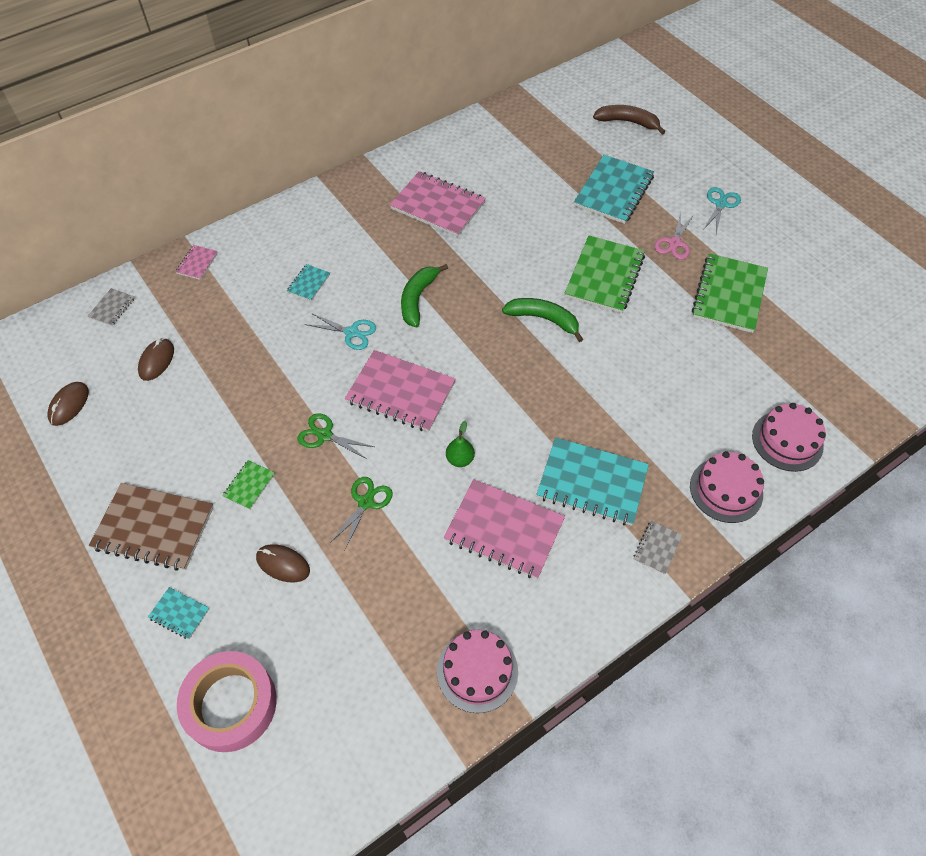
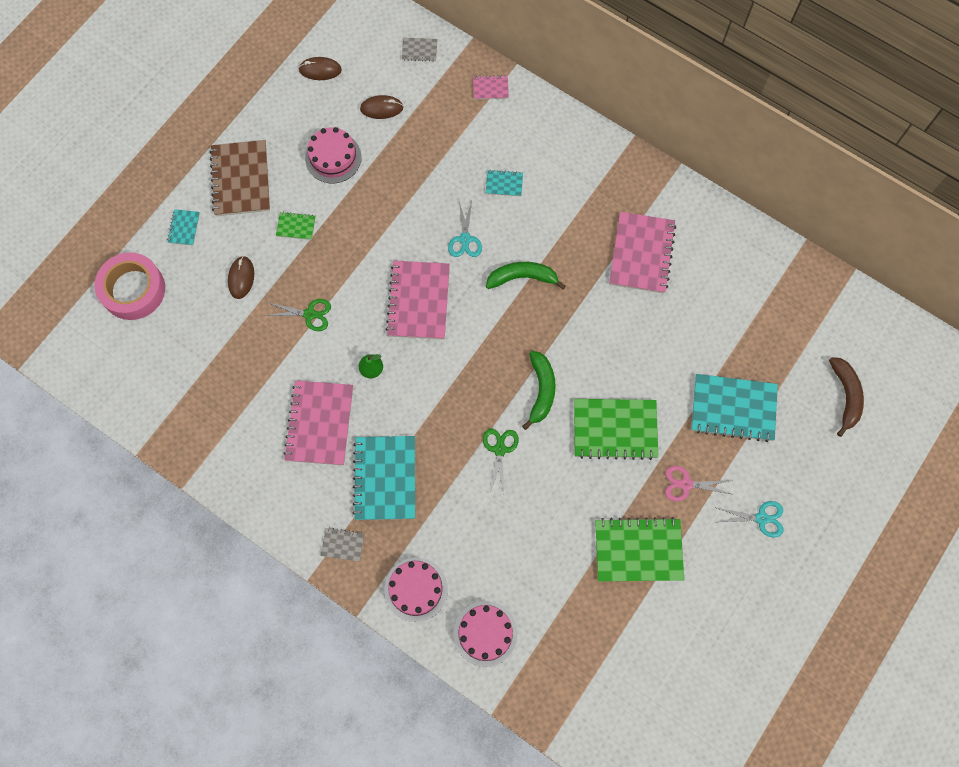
camera: 70 degrees right, 15 degrees up
green scissors [297,413,374,460] -> green scissors moved to [483,429,519,493]
pink cake [437,630,518,713] -> pink cake moved to [305,127,362,183]

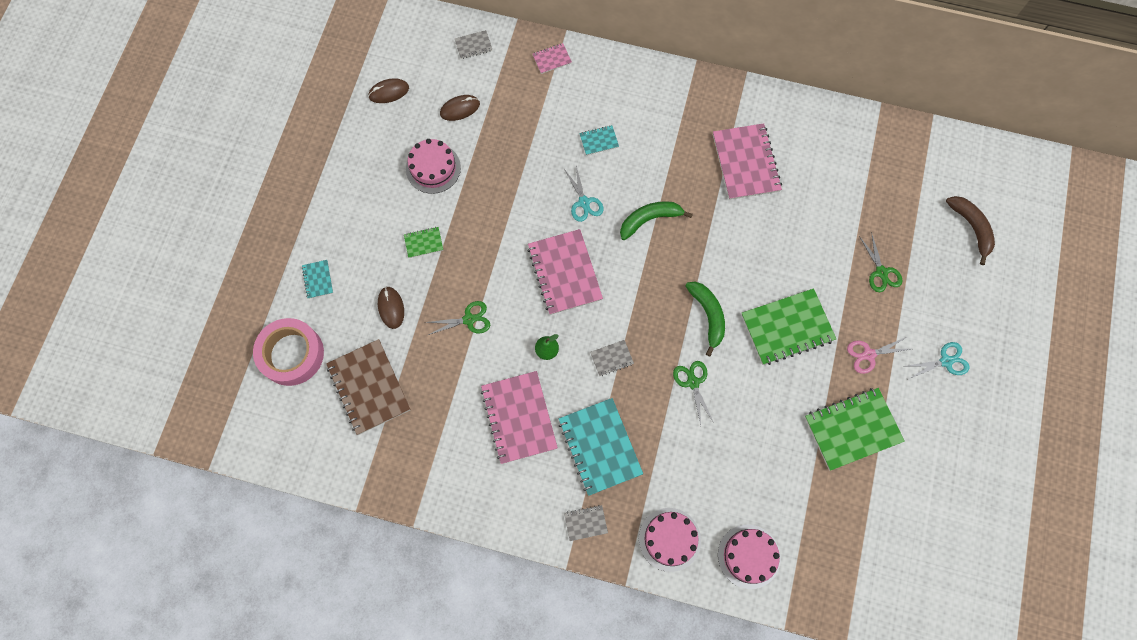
camera: 20 degrees left, 0 degrees up
brown notebook [209,140,270,216] -> brown notebook moved to [326,339,411,435]
turquoise notebook [691,374,778,442] -> green scissors [859,232,902,292]
none -> grey notebook [590,340,634,376]

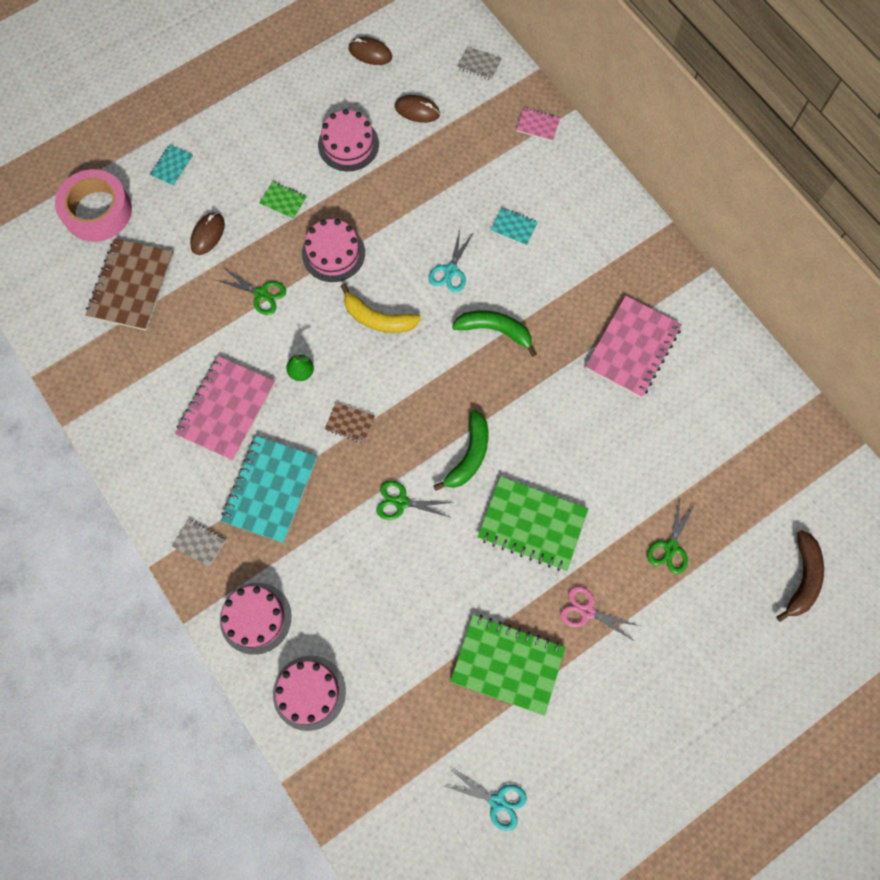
camera: 40 degrees right, 0 degrees up
pink notebook [528,229,603,315] -> yellow banana [341,284,421,333]
grey notebook [590,340,634,376] -> brown notebook [325,402,375,443]
green scissors [673,361,714,425] -> green scissors turned 105 degrees counterclockwise [376,481,454,520]
turquoise scissors [903,342,970,379] -> turquoise scissors moved to [445,770,527,831]
none -> pink cake [302,219,365,282]

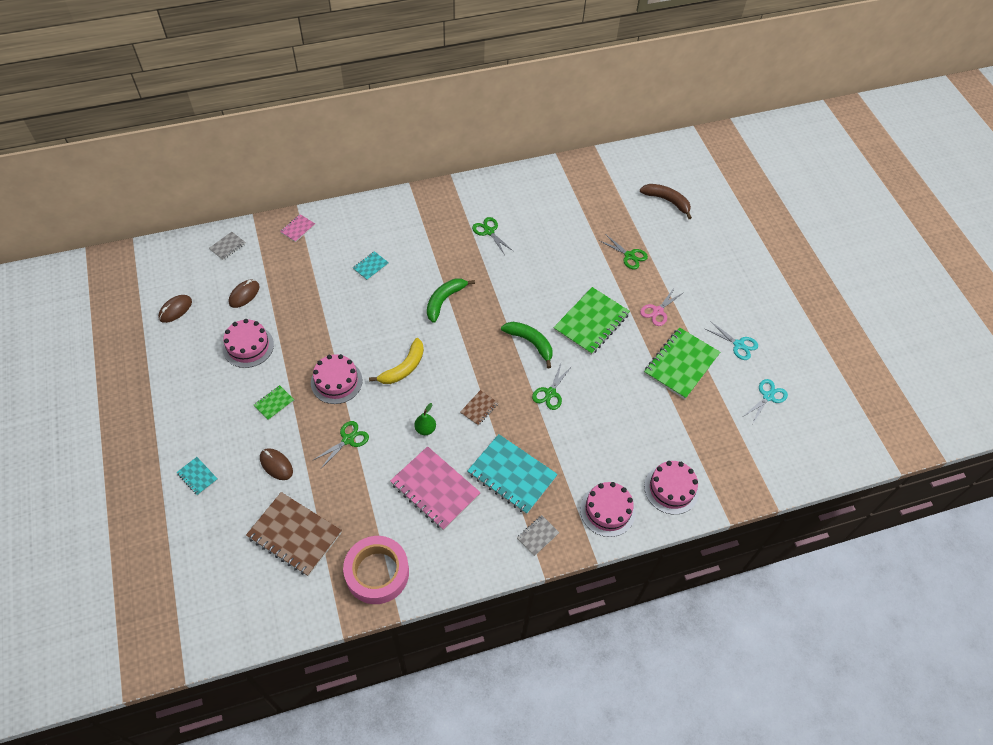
camera: 75 degrees left, 15 degrees down
pink tape [55,169,132,242] -> pink tape moved to [343,536,409,604]
turquoise scissors [429,230,474,293] -> turquoise scissors moved to [705,321,758,360]
pink notebook [585,296,682,398] -> green scissors [472,217,513,255]

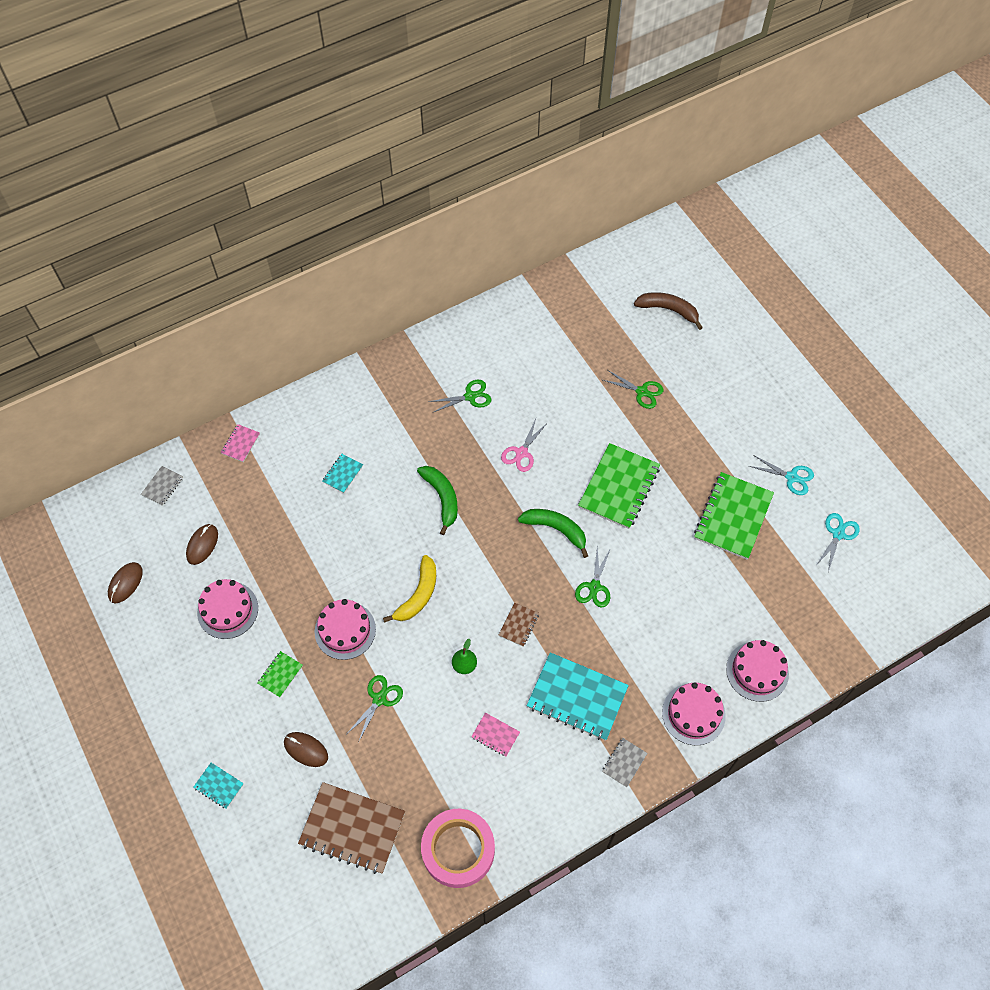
camera: 10 degrees left, 5 degrees up
pink notebook [390,446,481,530] -> pink notebook [471,713,520,757], size x0.46
green banana [427,279,475,323] -> green banana turned 135 degrees clockwise [417,466,458,535]
green scissors [472,217,513,255] -> green scissors turned 120 degrees clockwise [428,380,492,413]
pink scissors [640,287,684,326] -> pink scissors moved to [501,419,548,472]

